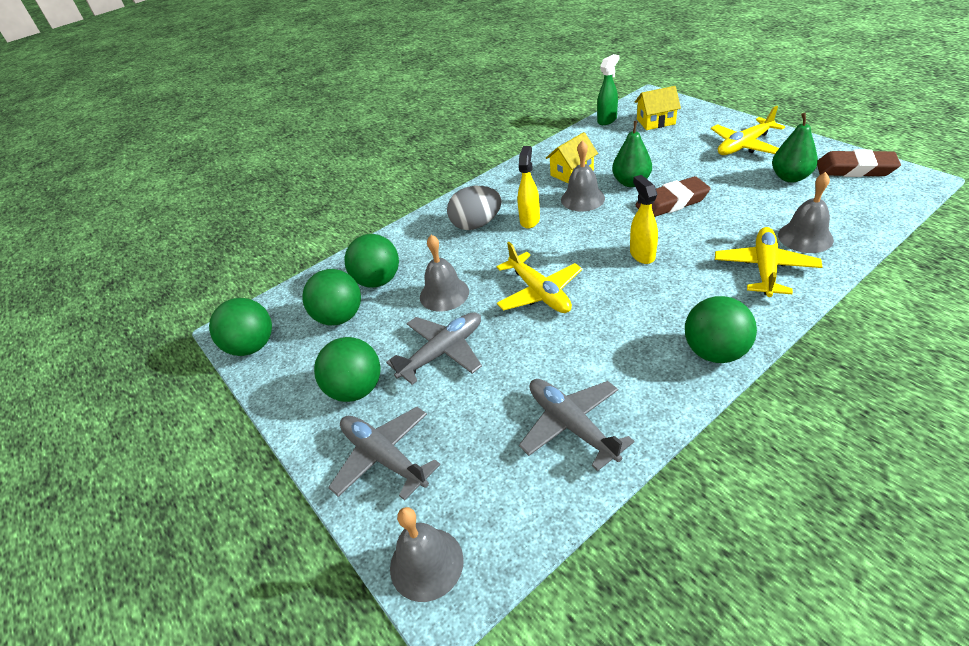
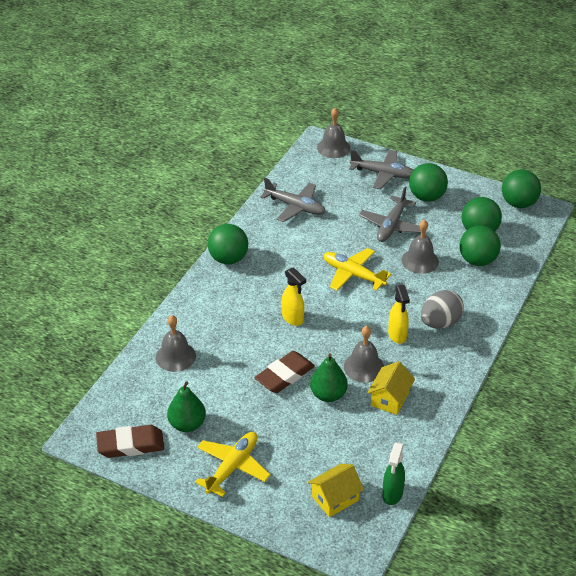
camera: 150 degrees right, 0 degrees up
yellow plane [715,227,822,297] -> none

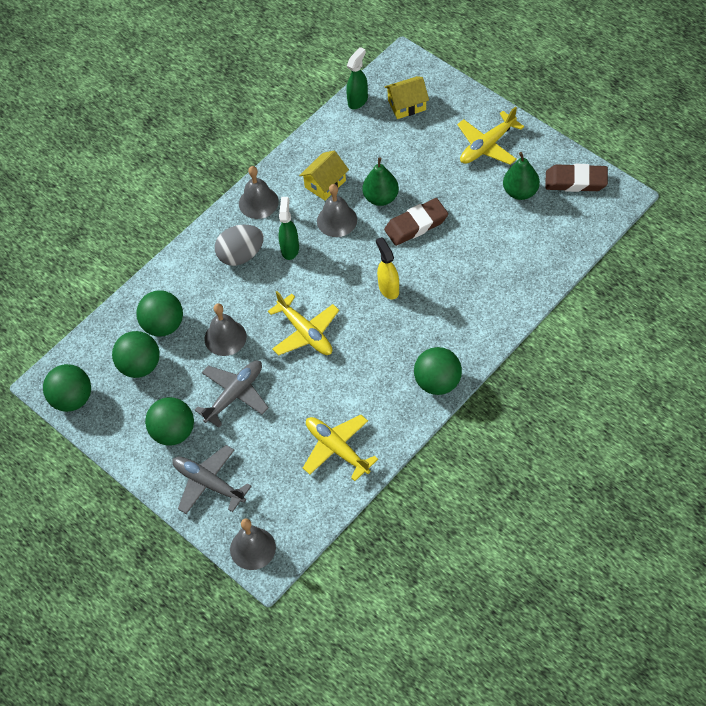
camera: 160 degrees left, 15 degrees up
grey bell [156,315,196,372] -> grey bell moved to [239,166,279,219]
grey plane [260,178,326,222] -> yellow plane [303,415,378,481]
yellow spray bottle [388,285,410,344] -> green spray bottle [279,197,299,260]

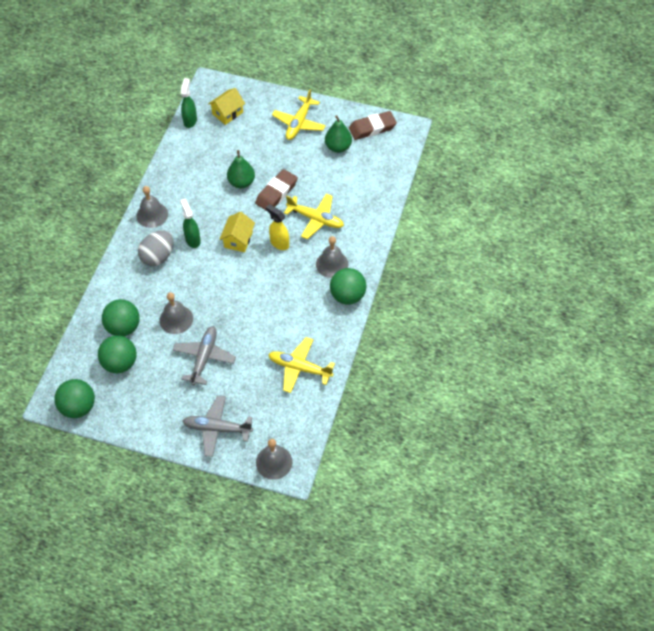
camera: 30 degrees left, 0 degrees up
green ball [145,397,194,446] -> none
yellow plane [268,291,339,355] -> yellow plane moved to [284,194,344,239]
yellow house [299,151,349,201] -> yellow house moved to [219,212,255,252]
grey bell [317,184,357,237] -> grey bell moved to [316,236,349,278]

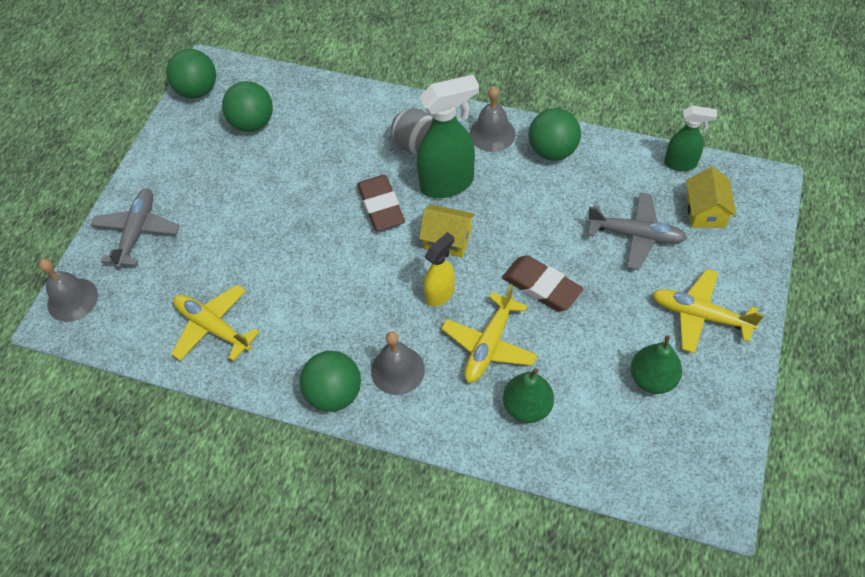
camera: 95 degrees right, 0 degrees up
green ball [102,299,140,336] -> green ball moved to [529,108,581,161]
grey bell [159,292,193,334] -> none
grey plane [172,326,236,385] -> grey plane moved to [587,193,687,270]
green spray bottle [180,199,201,248] -> green spray bottle [417,75,479,198], size x1.72
yellow house [208,88,245,125] -> yellow house turned 45 degrees clockwise [686,167,736,228]
green pear [227,150,255,188] -> green pear moved to [503,368,554,423]
yellow plane [268,337,335,393] -> yellow plane turned 75 degrees counterclockwise [171,285,260,361]
brown eraser [349,111,397,140] -> brown eraser moved to [357,175,405,231]

